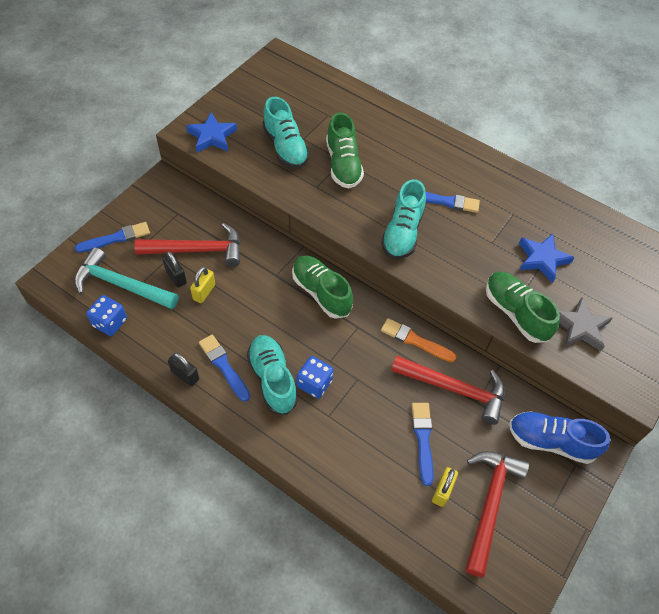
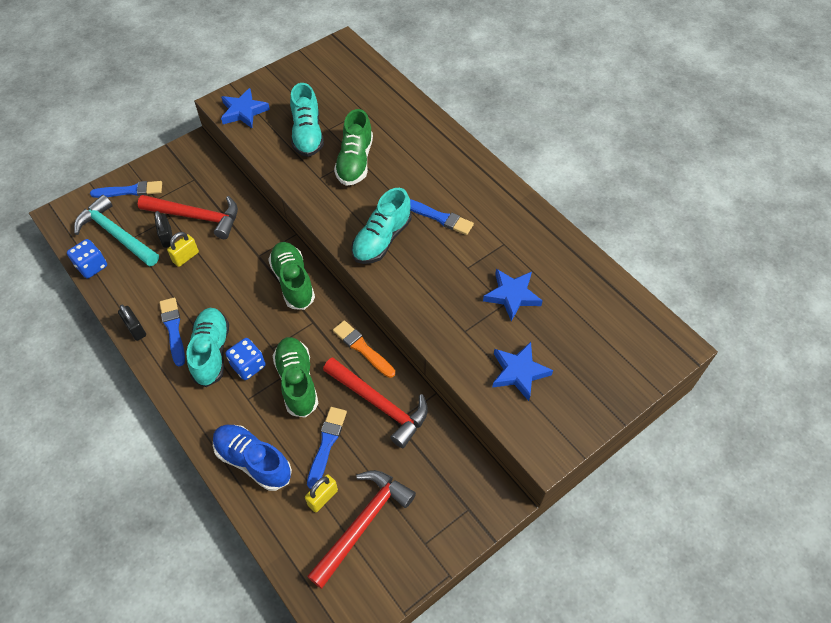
camera: 20 degrees right, 0 degrees up
green shoe [486,272,560,343] -> green shoe moved to [273,337,318,418]
blue shoe [509,411,610,464] -> blue shoe moved to [213,425,292,491]
grey star [559,297,613,351] -> blue star [492,342,553,401]

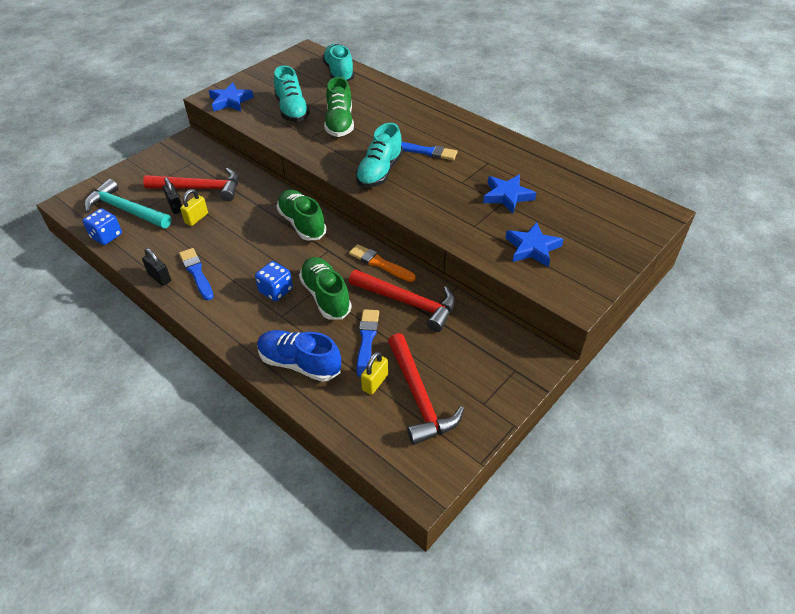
camera: 10 degrees left, 10 degrees down
blue brush [90,181,162,198] -> none
turquoise shoe [187,308,229,387] -> turquoise shoe moved to [322,44,354,82]
red hammer [307,470,416,589] -> red hammer turned 135 degrees clockwise [388,333,464,445]

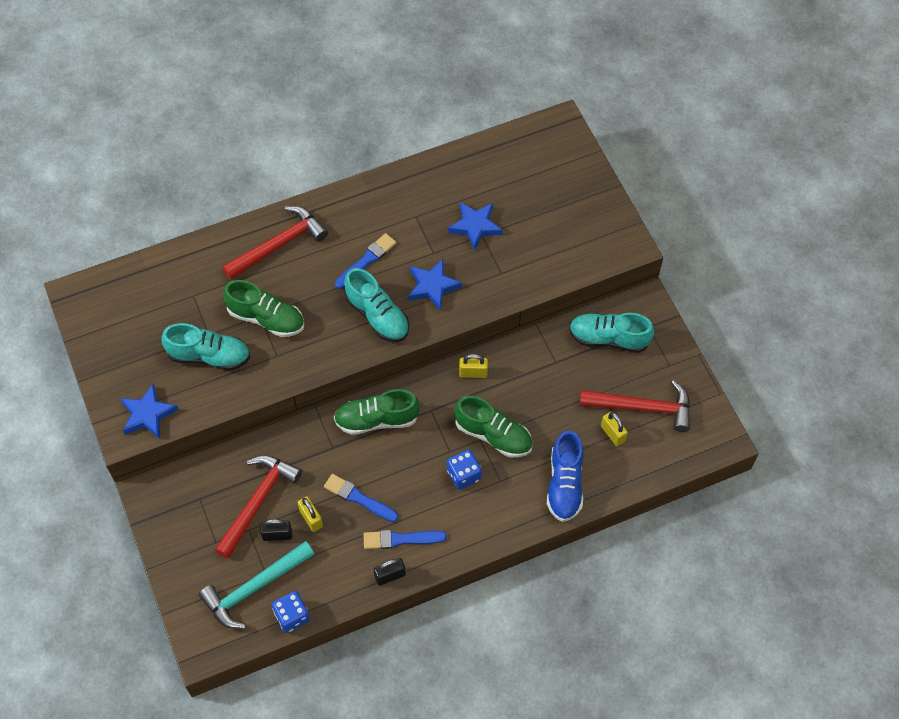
camera: 65 degrees left, 15 degrees up
blue shoe [257,330,341,382] -> blue shoe turned 45 degrees counterclockwise [547,430,584,522]
green shoe [299,257,352,320] -> green shoe turned 150 degrees counterclockwise [454,396,533,458]
turquoise shoe [322,44,354,82] -> turquoise shoe moved to [569,313,654,353]
orange brush [349,244,416,282] -> yellow padlock [459,354,488,378]
red hammer [349,269,455,332] -> red hammer moved to [222,206,328,280]
blue brush [356,309,379,377] -> blue brush moved to [324,474,398,522]
blue star [505,222,564,267] -> blue star moved to [408,259,462,311]

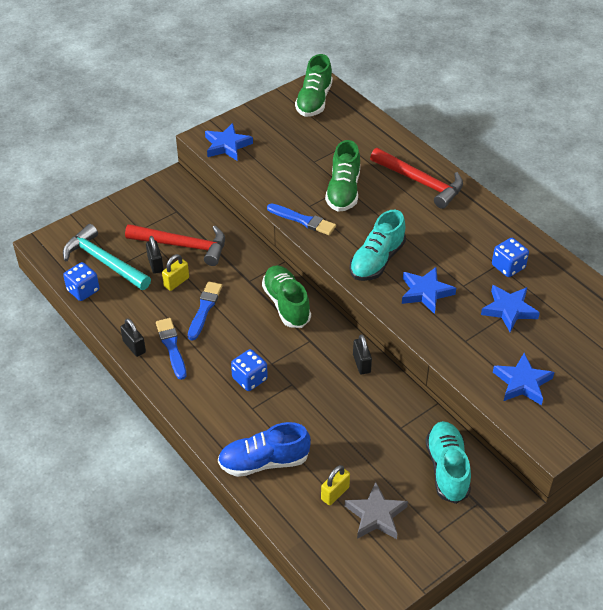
camera: 75 degrees right, 15 degrees down
turquoise shoe [162,323,250,371] -> none
blue brush [335,233,396,289] -> blue brush moved to [267,203,336,235]
green shoe [454,396,533,458] -> green shoe moved to [295,54,333,117]
yellow padlock [459,354,488,378] -> black padlock [353,334,372,374]
red hammer [580,380,690,432] -> grey star [345,482,408,539]
none -> blue dice [492,238,529,277]
none -> blue star [493,353,554,405]

